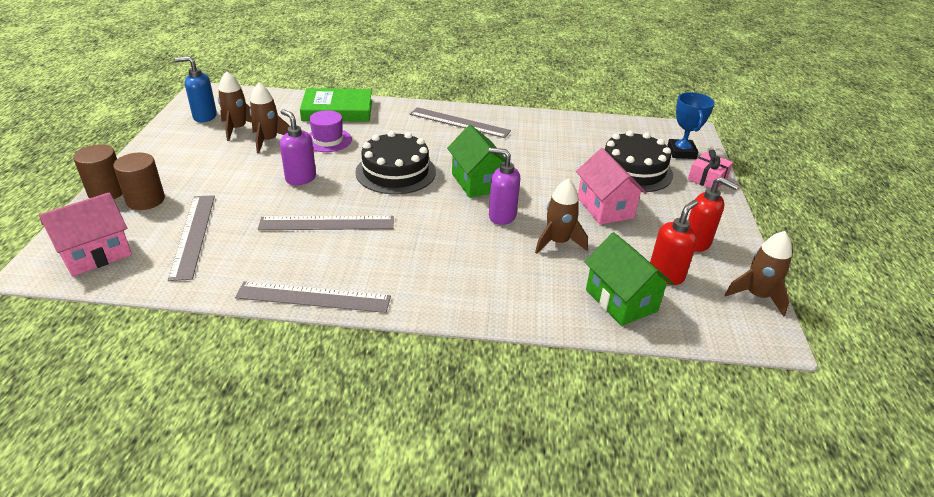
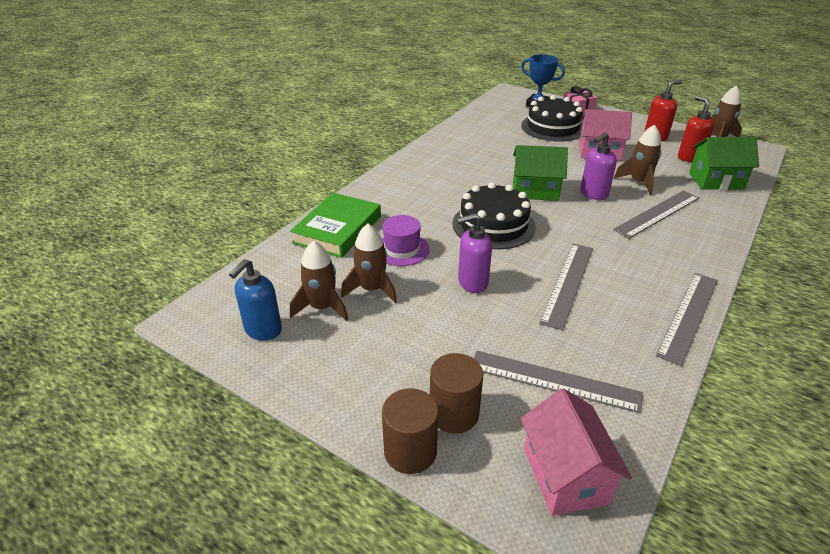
camera: 60 degrees left, 0 degrees up
grey ruler [410,107,511,138] -> grey ruler moved to [613,191,699,239]

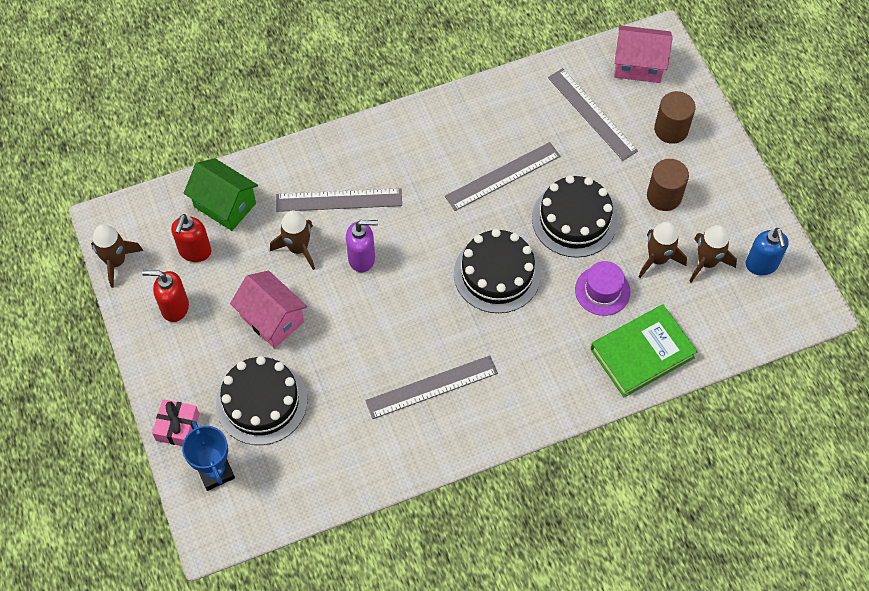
camera: 145 degrees left, 25 degrees up
blue soap dispenser [229,259,282,341] -> blue soap dispenser turned 105 degrees clockwise [746,228,789,276]
brown cylinder [382,388,439,474] -> brown cylinder moved to [647,159,689,211]
purple soap dispenser [456,213,492,293] -> black cake [532,175,618,258]
green house [513,145,568,201] -> none
pink house [521,388,632,516] -> pink house turned 75 degrees clockwise [614,25,673,83]
grey ruler [656,273,718,366] -> grey ruler moved to [365,355,498,419]

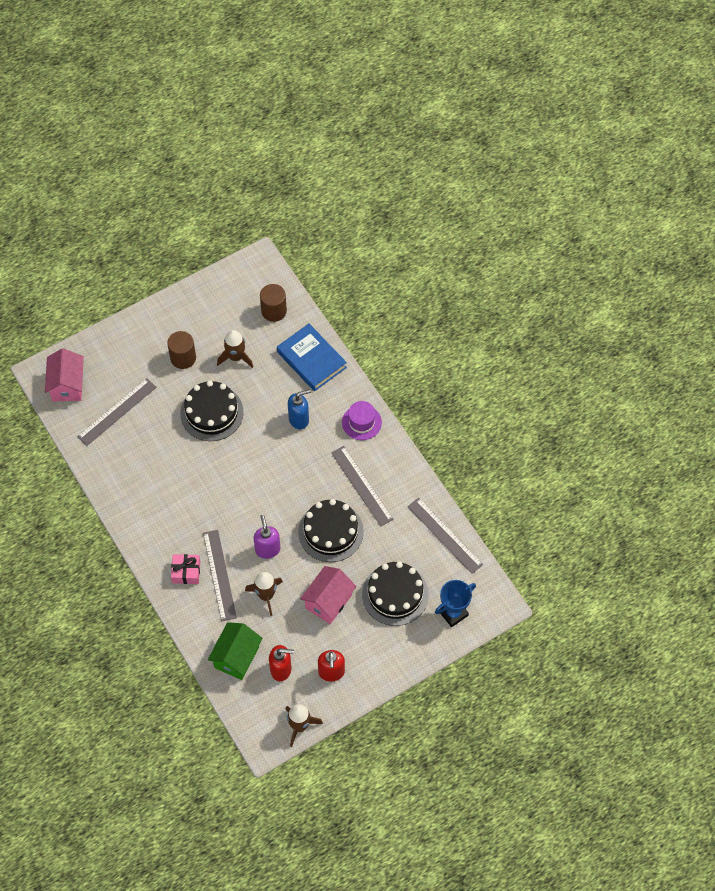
camera: 100 degrees left, 0 degrees up
pink gift [152,399,200,446] -> pink gift moved to [171,554,200,584]
grey ruler [445,142,560,211] -> grey ruler moved to [407,498,483,574]
black cake [454,229,541,313] -> black cake moved to [298,499,364,562]
purple hat [575,261,630,316] -> purple hat moved to [342,401,382,440]
green book [591,304,698,397] -> blue book [277,324,347,391]
brown cylinder [654,91,695,144] -> brown cylinder moved to [260,284,287,322]
brown rocket [689,225,737,282] -> none
blue soap dispenser [746,228,789,276] -> blue soap dispenser moved to [288,389,311,430]

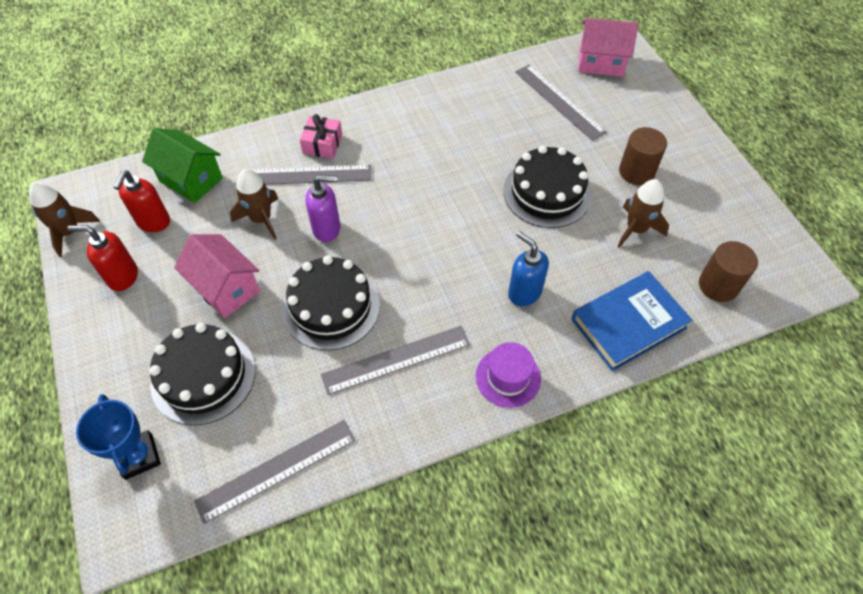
camera: 100 degrees right, 5 degrees down
blue soap dispenser [288,389,311,430] -> blue soap dispenser turned 150 degrees clockwise [508,231,549,306]

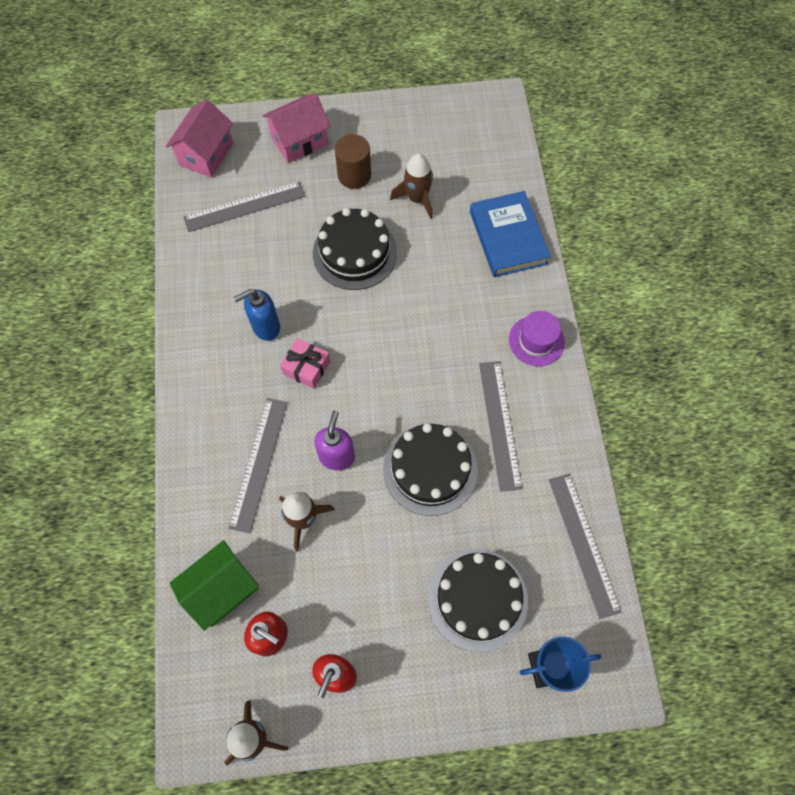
camera: 75 degrees left, 10 degrees up
pink house [174,234,260,318] -> pink house moved to [262,94,331,163]
pink gift [300,114,342,159] -> pink gift moved to [280,338,330,389]
blue soap dispenser [508,231,549,306] -> blue soap dispenser moved to [234,289,280,341]
brown cylinder [699,241,758,302] -> none

